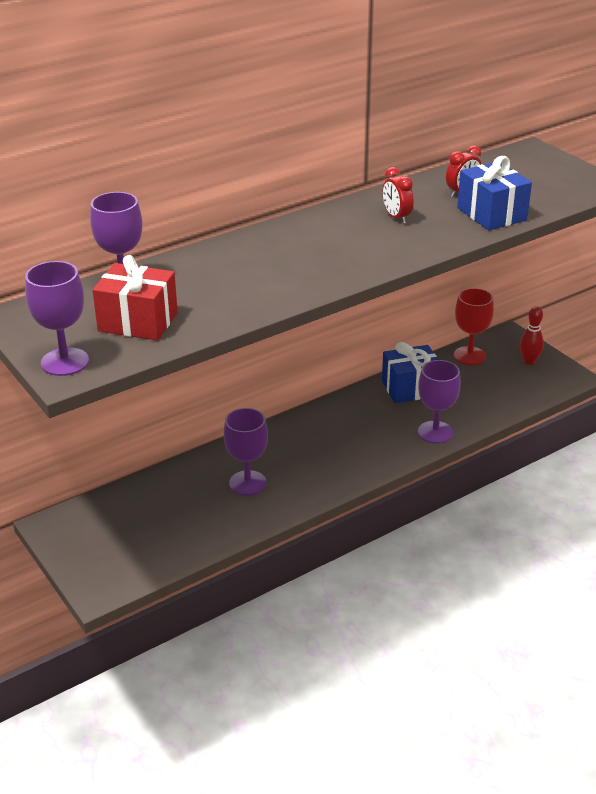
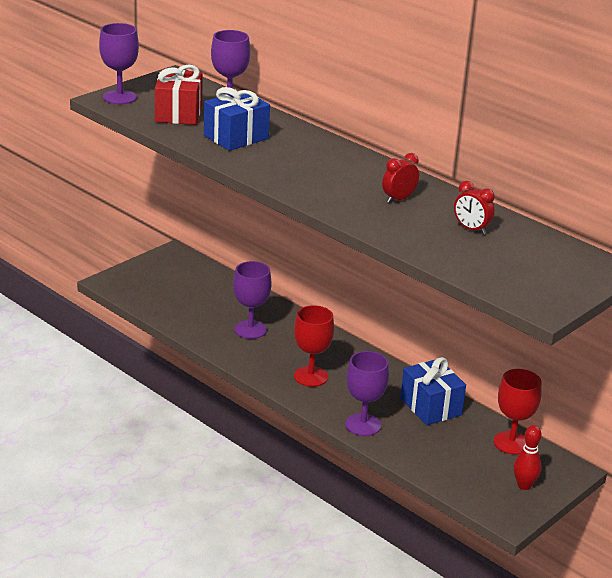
camera: 75 degrees right, 5 degrees down
blue gift [457,156,532,230] -> blue gift moved to [204,87,270,151]
none -> red goblet [294,305,334,387]

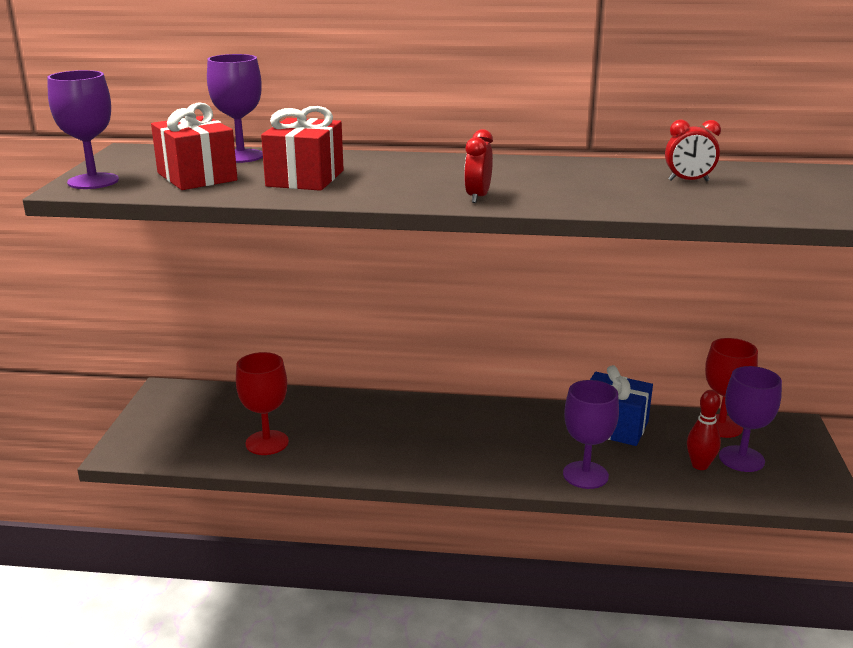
camera: 35 degrees left, 5 degrees down
blue gift [204,87,270,151] -> red gift [261,106,344,191]
purple goblet [233,261,271,339] -> purple goblet moved to [719,366,782,472]
red goblet [294,305,334,387] -> red goblet moved to [236,352,289,455]
red clock [382,153,419,203] -> red clock moved to [464,129,493,203]
red bowling pin [514,425,542,490] -> red bowling pin moved to [687,390,721,470]

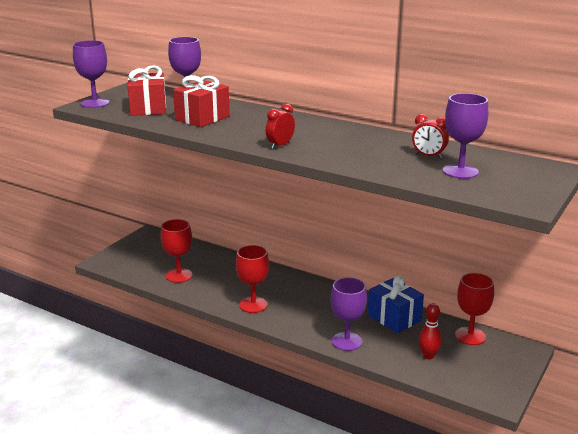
camera: 25 degrees right, 0 degrees up
purple goblet [719,366,782,472] -> purple goblet moved to [443,93,488,179]
none -> red goblet [236,245,269,313]

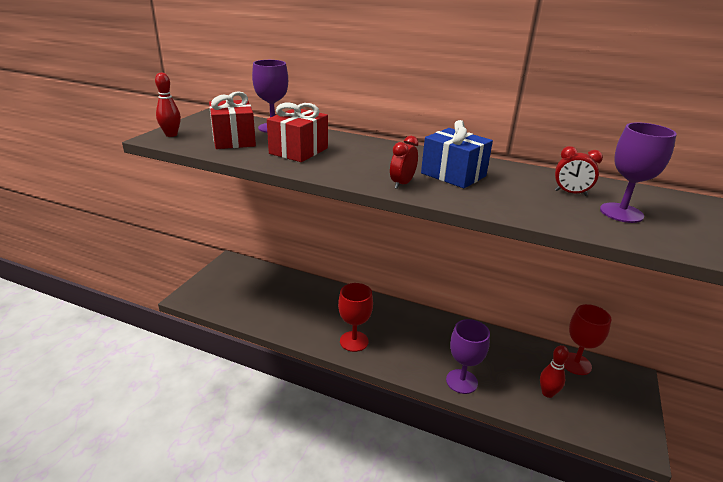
camera: 10 degrees left, 5 degrees up
purple goblet [73,40,110,108] -> red bowling pin [155,72,181,137]
red goblet [161,219,193,283] -> none
blue gift [368,275,424,333] -> blue gift moved to [421,120,493,188]

